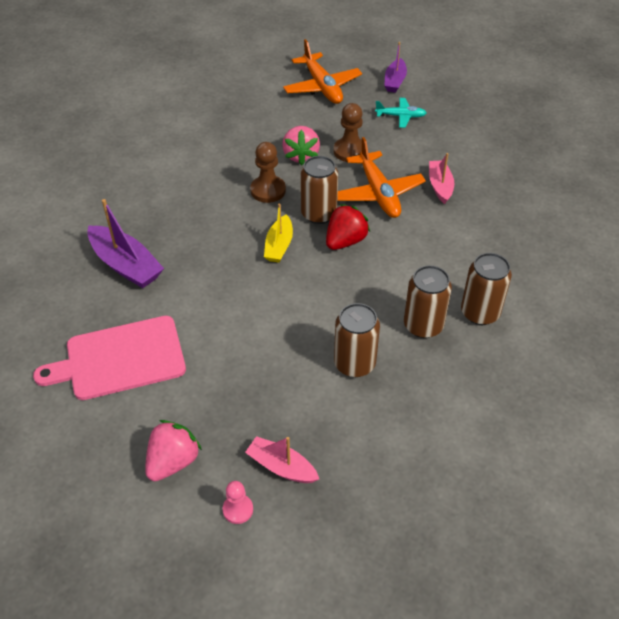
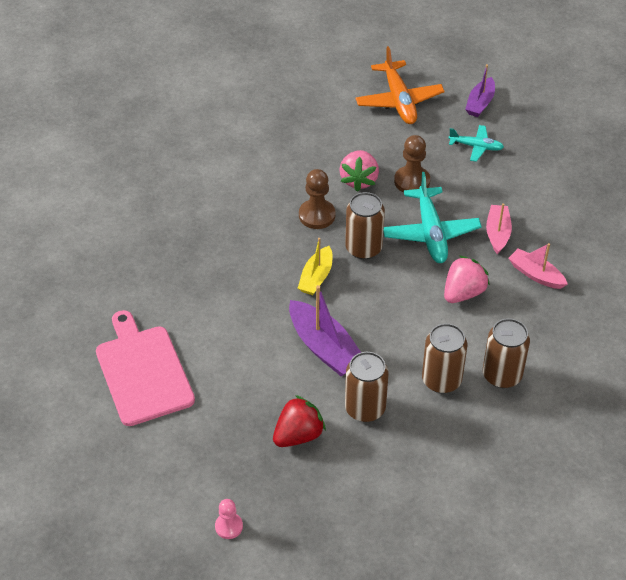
camera: 10 degrees right, 0 degrees up
pink cutting board [33,316,186,400] -> pink cutting board turned 75 degrees clockwise [96,310,195,426]
purple boat [87,199,164,288] -> purple boat moved to [289,285,361,376]
pink strawberry [145,420,202,481] -> pink strawberry moved to [444,256,490,303]
pink boat [245,436,319,483] -> pink boat moved to [508,243,568,289]
red strawberry [326,204,370,250] -> red strawberry moved to [273,395,326,447]
orange plane [337,137,426,218] -> turquoise plane [383,172,482,263]

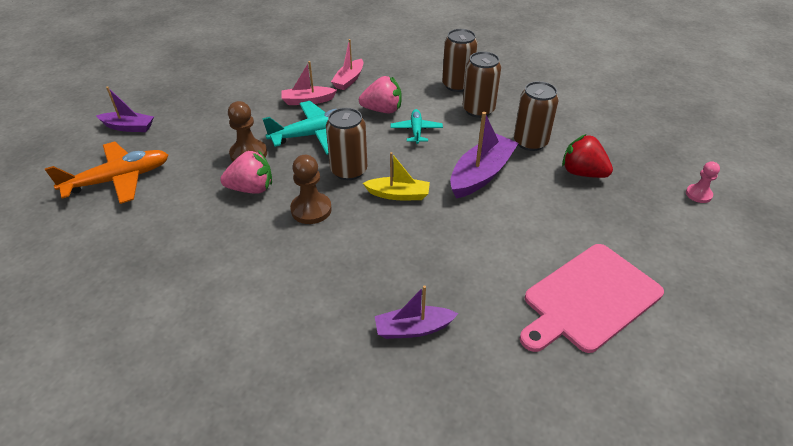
camera: 105 degrees left, 5 degrees down
pink strawberry [444,256,490,303] -> pink strawberry turned 150 degrees clockwise [359,76,402,113]
turquoise plane [449,125,504,162] -> turquoise plane moved to [390,109,443,144]
none -> purple boat [375,285,458,339]

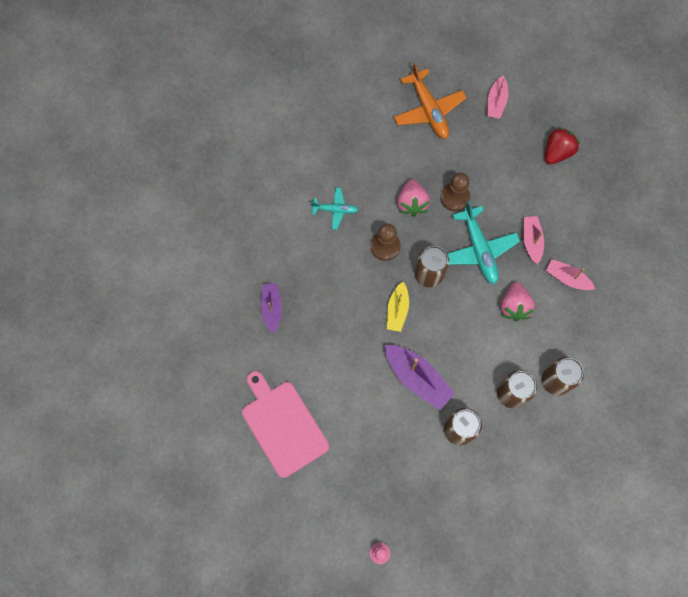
camera: 95 degrees right, 30 degrees up
purple boat [96,86,154,132] -> pink boat [487,76,508,119]
turquoise plane [390,109,443,144] -> turquoise plane moved to [311,187,358,230]
red strawberry [562,134,613,178] -> red strawberry moved to [545,127,580,164]

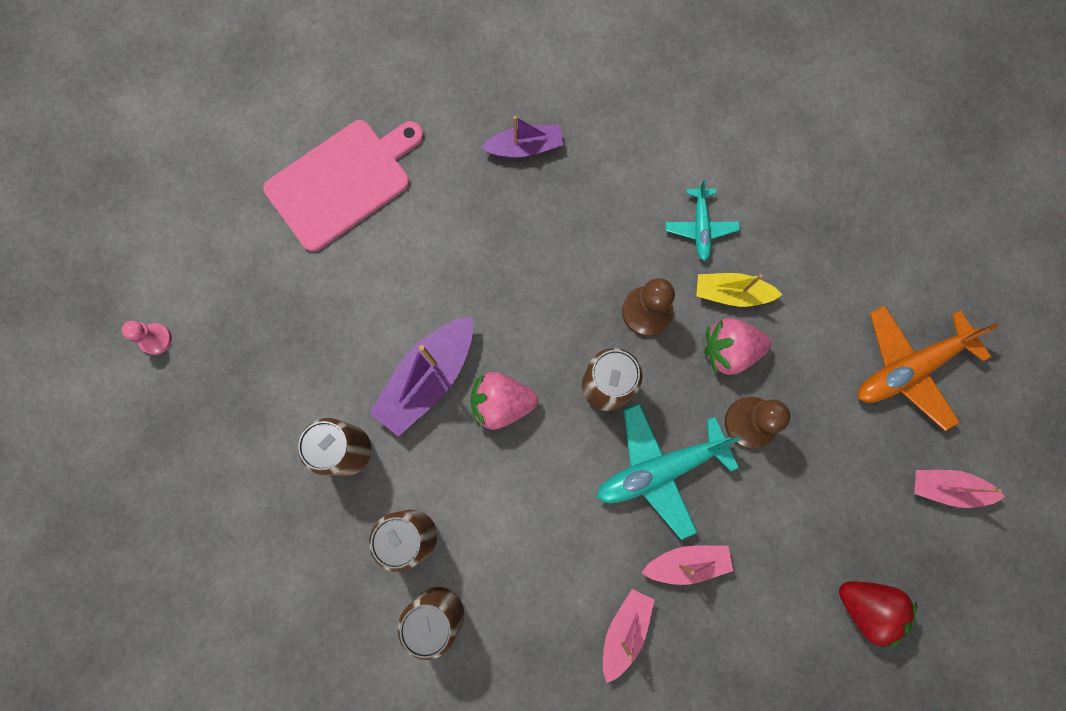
camera: 85 degrees right, 5 degrees up
yellow boat [387,282,409,332] -> yellow boat moved to [696,273,782,307]
pink strawberry [501,282,535,321] -> pink strawberry moved to [471,372,538,430]

